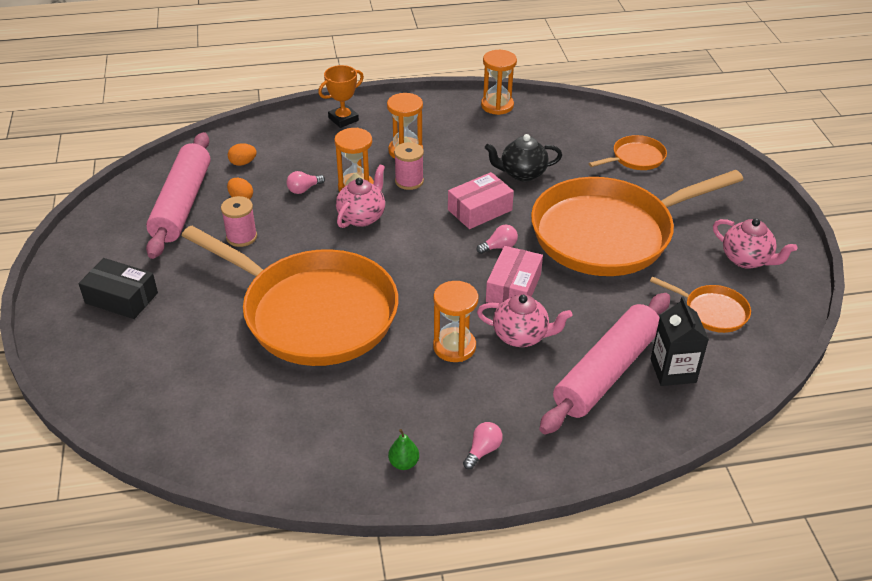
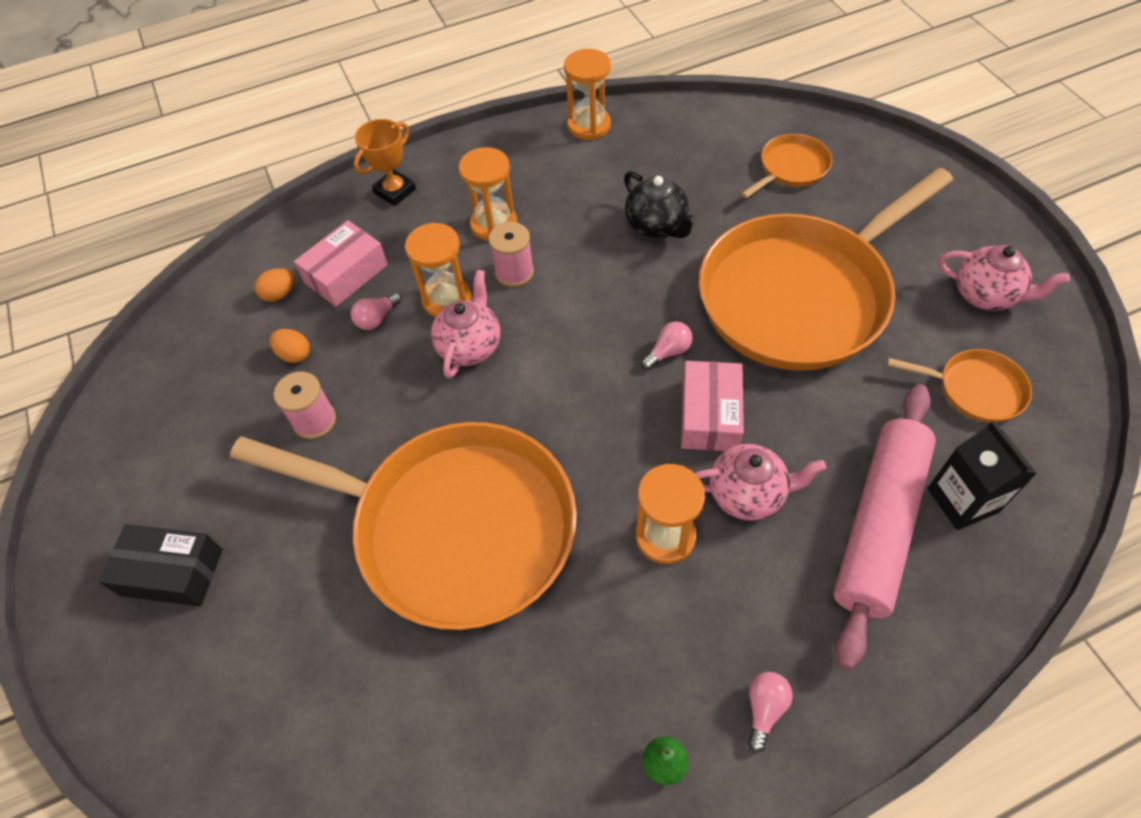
camera: 10 degrees left, 15 degrees up
pink rolling pin [146,132,211,259] -> none
pink box [448,172,514,229] -> pink box moved to [294,220,388,307]
black teapot [485,134,562,181] -> black teapot turned 105 degrees counterclockwise [624,171,697,238]

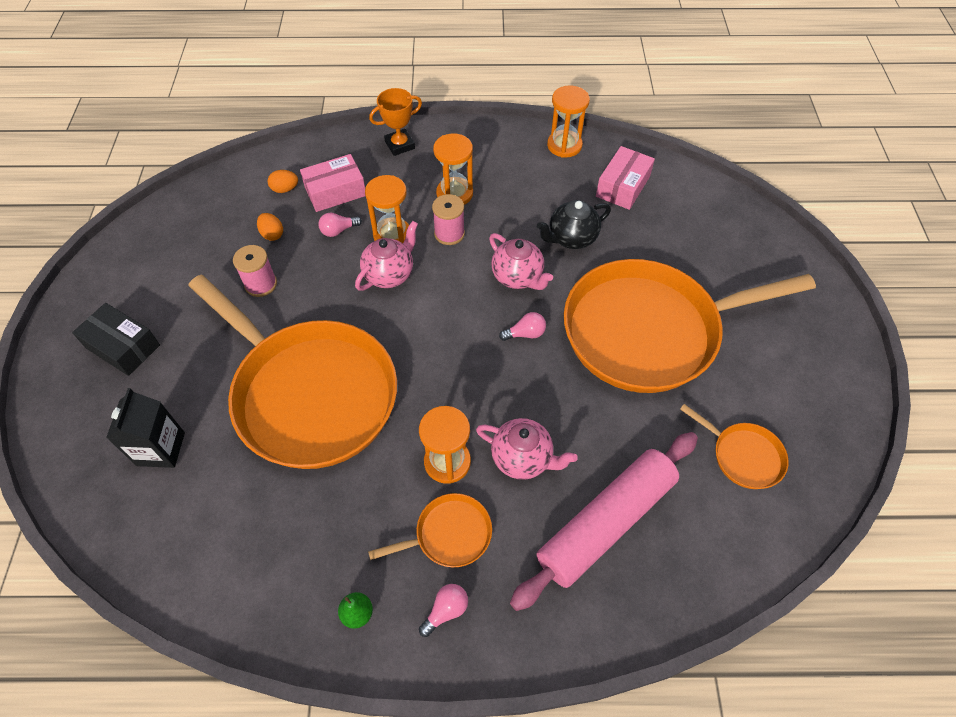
camera: 20 degrees right, 0 degrees up
black teapot [624,171,697,238] -> black teapot turned 75 degrees clockwise [537,200,611,249]
pink box [681,361,744,451] -> pink box moved to [596,146,655,210]
orange pan [741,134,832,198] -> orange pan moved to [368,493,492,567]
black carton [927,421,1037,530] -> black carton moved to [106,388,185,468]
pink teapot [938,245,1070,311] -> pink teapot moved to [489,233,553,290]

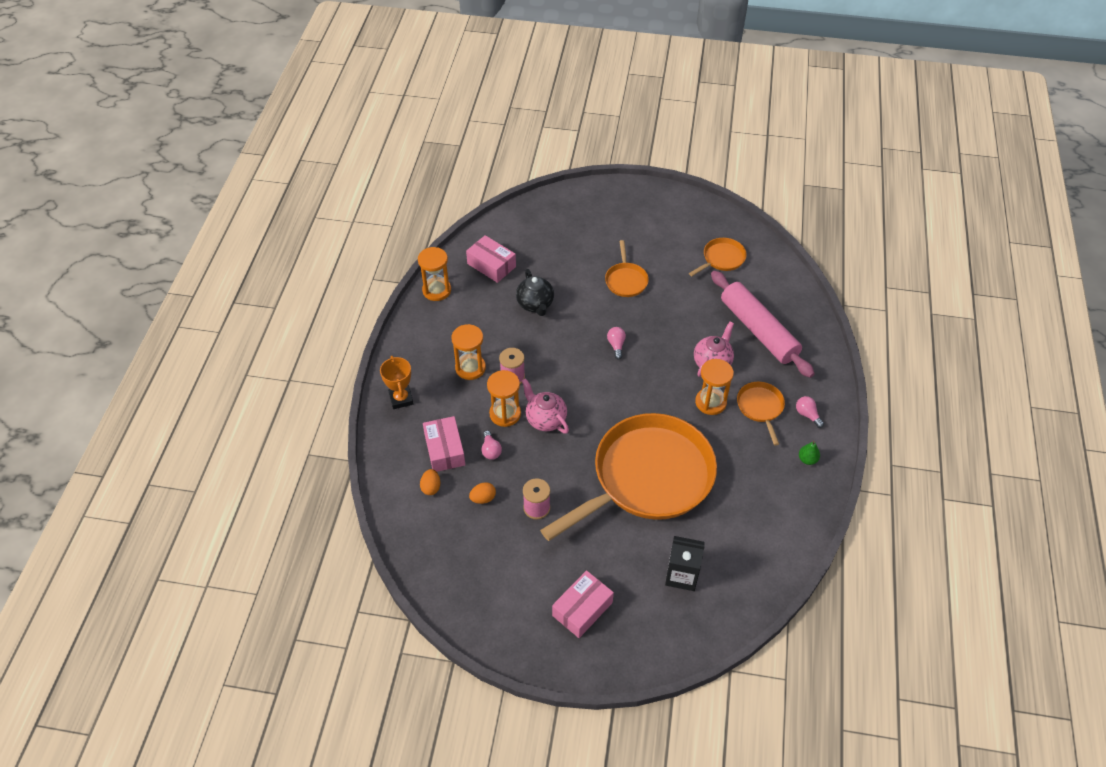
camera: 80 degrees left, 5 degrees down
black box [72,303,160,376] -> pink box [552,570,614,638]
pink teapot [489,233,553,290] -> none
orange pan [564,259,816,393] -> orange pan [605,240,649,297], size x0.41

